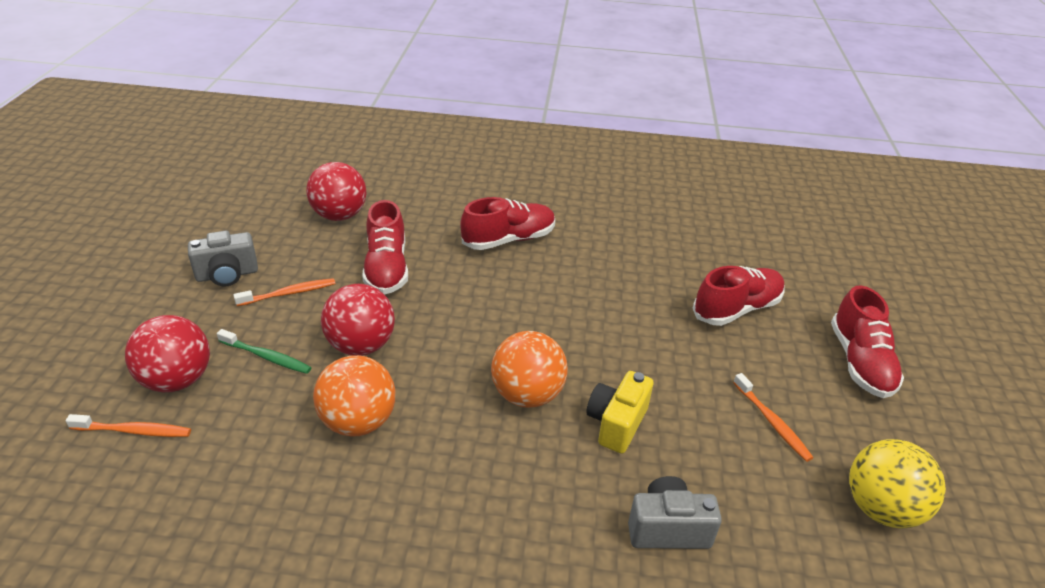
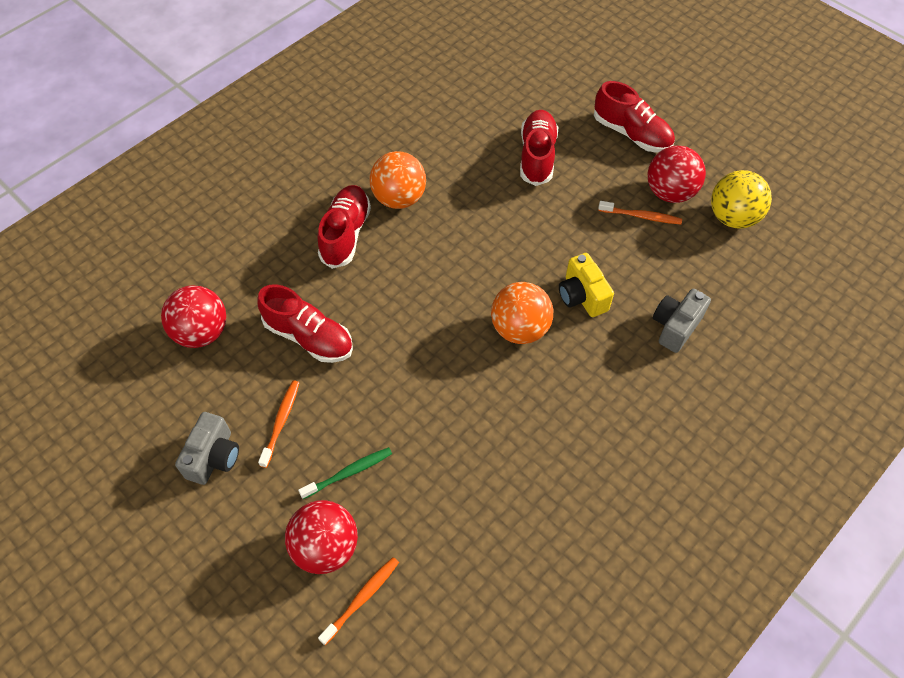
camera: 50 degrees left, 20 degrees up
orange ball [313,355,395,437] -> orange ball moved to [370,151,426,209]
red ball [321,284,395,356] -> red ball moved to [647,146,706,203]

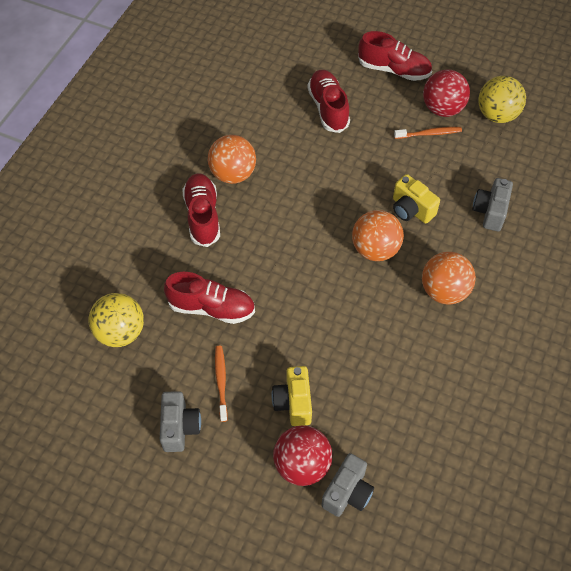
camera: 20 degrees left, 0 degrees up
red ball [161,285,226,348] -> yellow ball [88,293,144,347]
green toothbrush [298,447,392,499] -> yellow camera [272,366,312,426]
orange toothbrush [318,557,399,645] -> grey camera [321,453,374,517]
none -> orange ball [422,252,476,305]

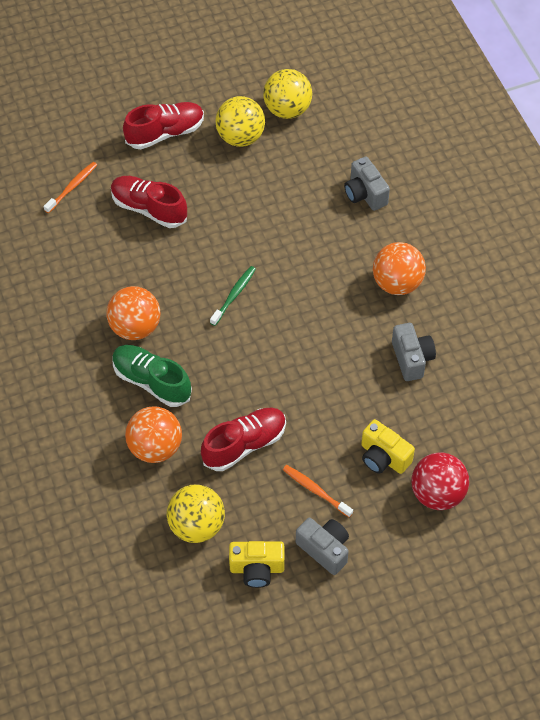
camera: 45 degrees left, 0 degrees up
red shoe [182,173,220,247] -> green shoe [112,345,192,407]
grey camera [321,453,374,517] -> grey camera moved to [392,323,436,381]
orange ball [352,210,404,261] -> orange ball moved to [125,406,182,463]
yellow camera [393,174,440,224] -> yellow camera moved to [229,541,285,588]
orange toothbrush [394,127,462,139] -> orange toothbrush moved to [43,162,97,213]
red ball [423,69,470,117] -> yellow ball [215,96,265,147]
none -> green toothbrush [210,266,256,326]

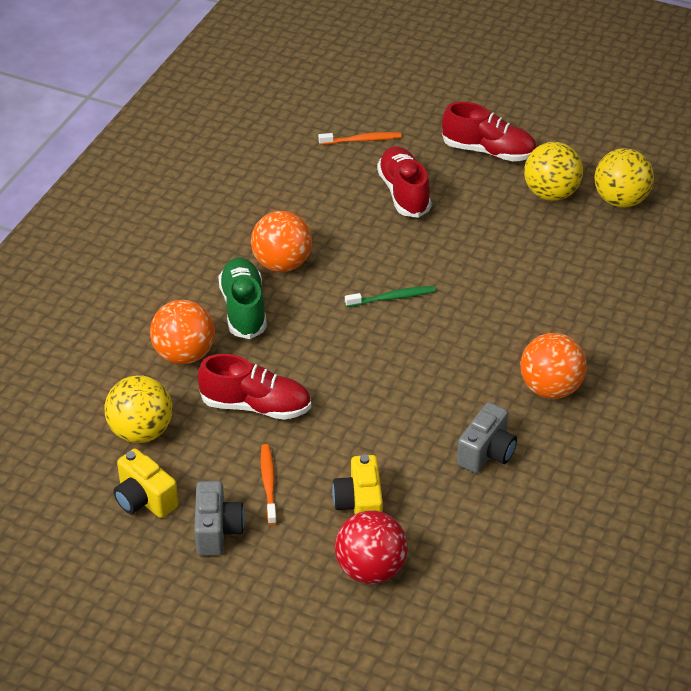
camera: 45 degrees right, 15 degrees down
grey camera [344,157,390,211] -> none

